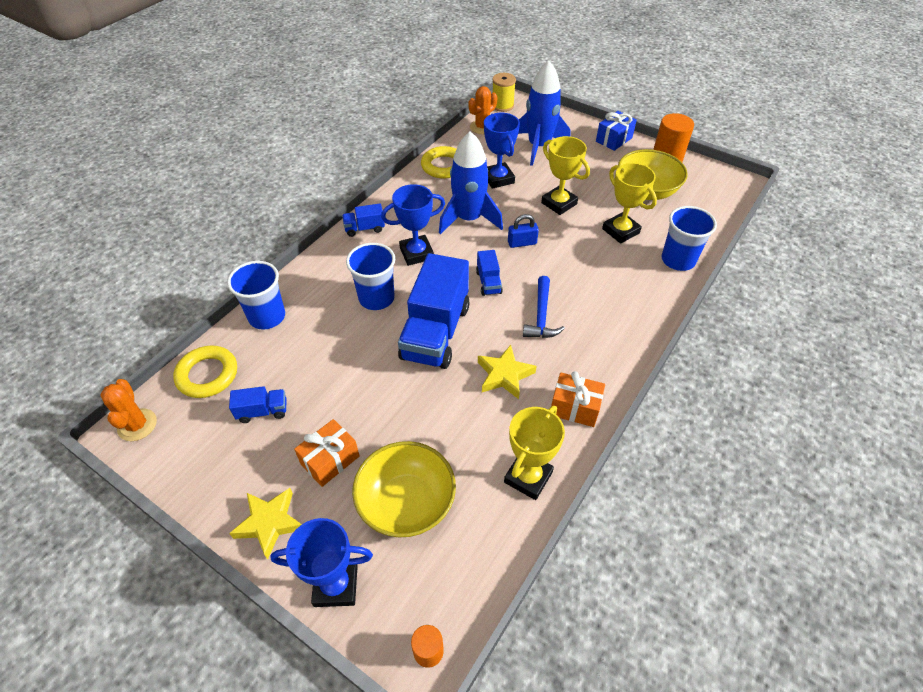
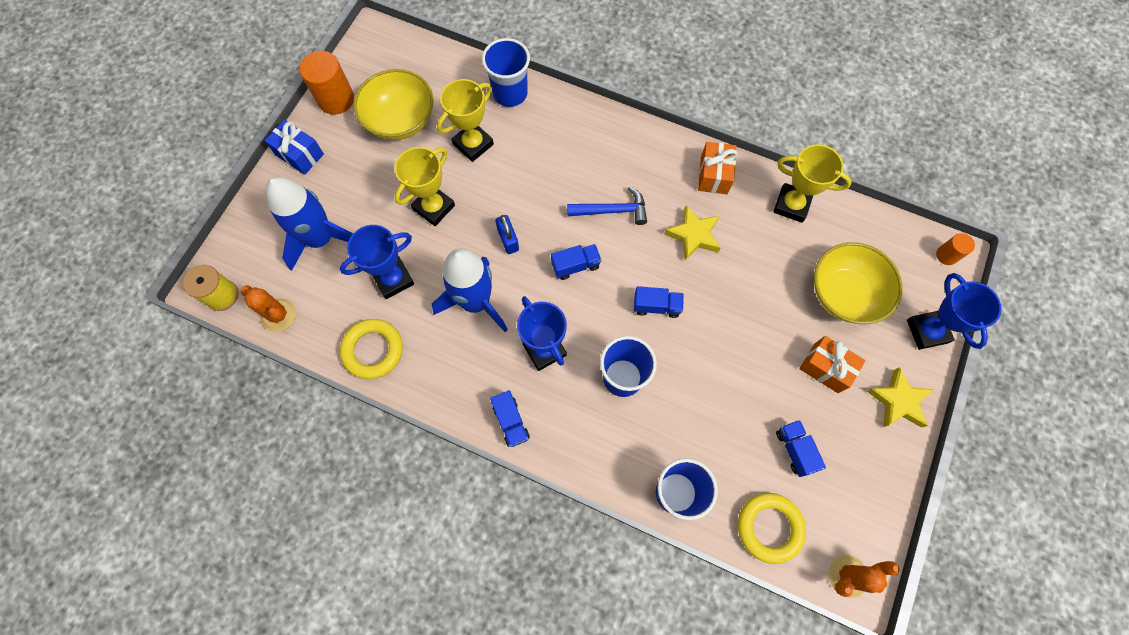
camera: 100 degrees left, 20 degrees up
blue truck [398,253,470,369] -> blue truck [634,286,684,318], size x0.45

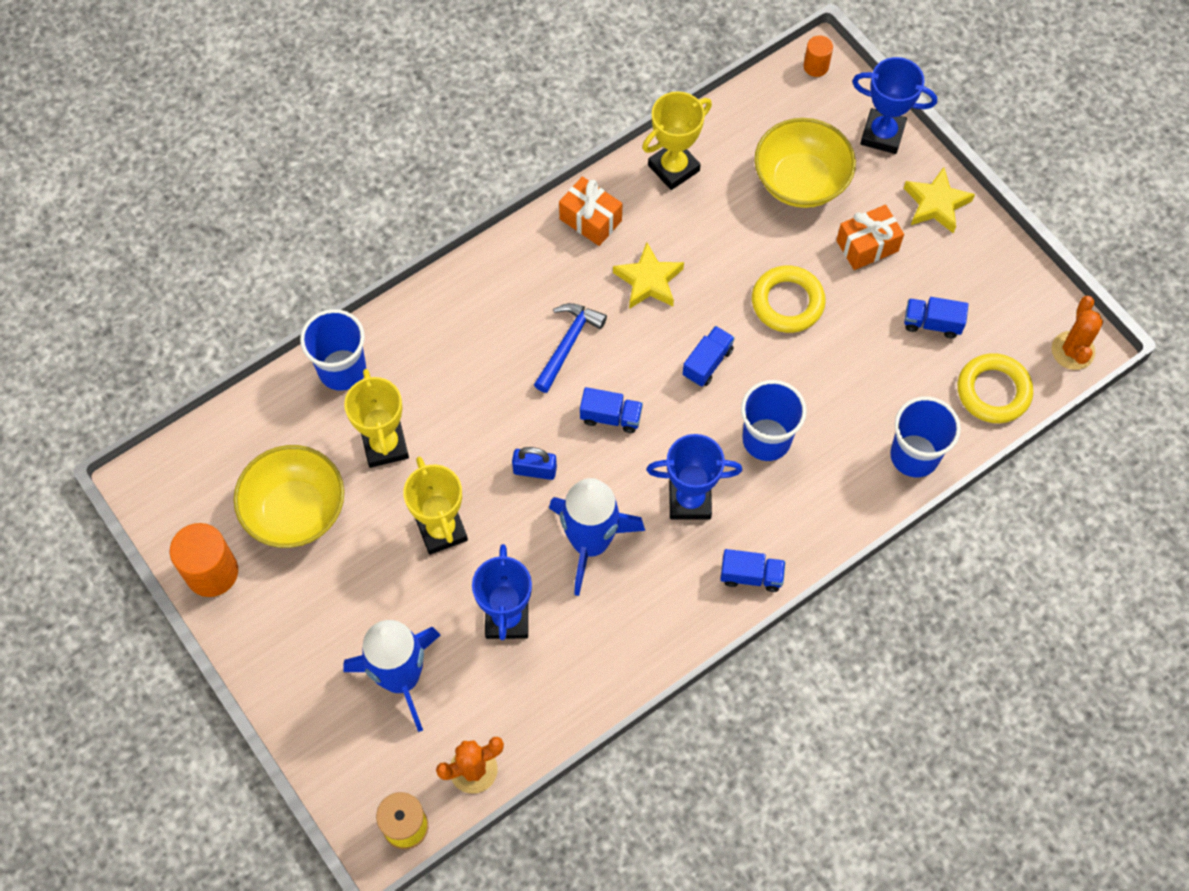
camera: 60 degrees left, 5 degrees down
blue gift [264,120,324,175] -> none
yellow ring [340,319,403,379] -> yellow ring moved to [752,266,826,333]
blue truck [551,244,601,280] -> blue truck turned 90 degrees clockwise [580,387,643,433]

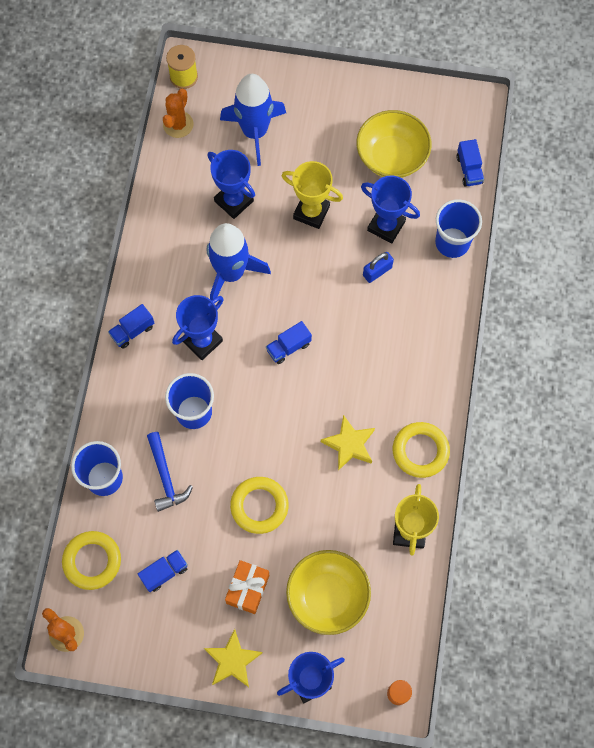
camera: 135 degrees right, 5 degrees up
orange cylinder [170,523,238,597] -> none
yellow trophy [344,369,409,468] -> blue trophy [361,176,420,244]
blue padlock [512,447,557,480] -> blue padlock moved to [363,252,394,283]
blue hammer [534,303,607,393] -> blue hammer moved to [147,432,193,512]
orange gift [559,176,622,246] -> yellow ring [393,422,450,478]
blue truck [683,326,735,387] -> blue truck moved to [456,139,484,187]

